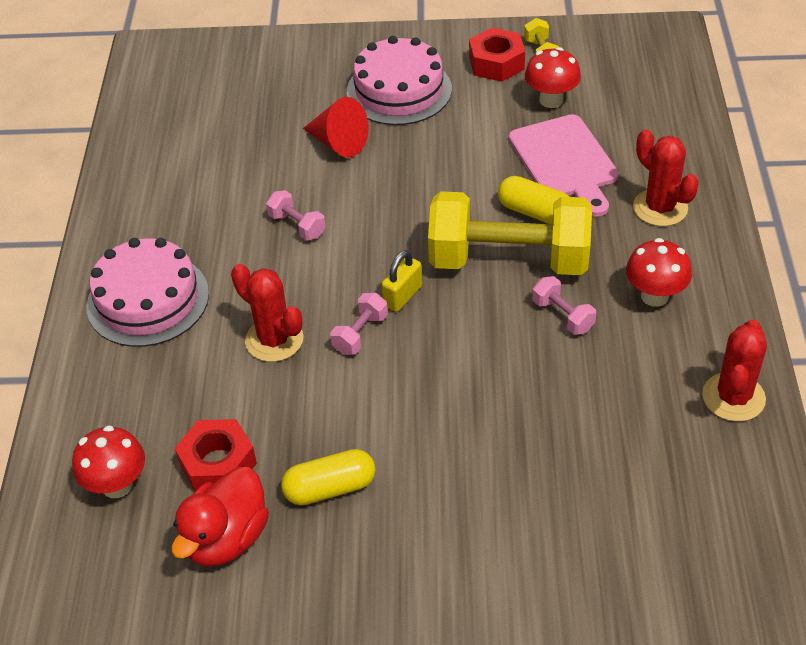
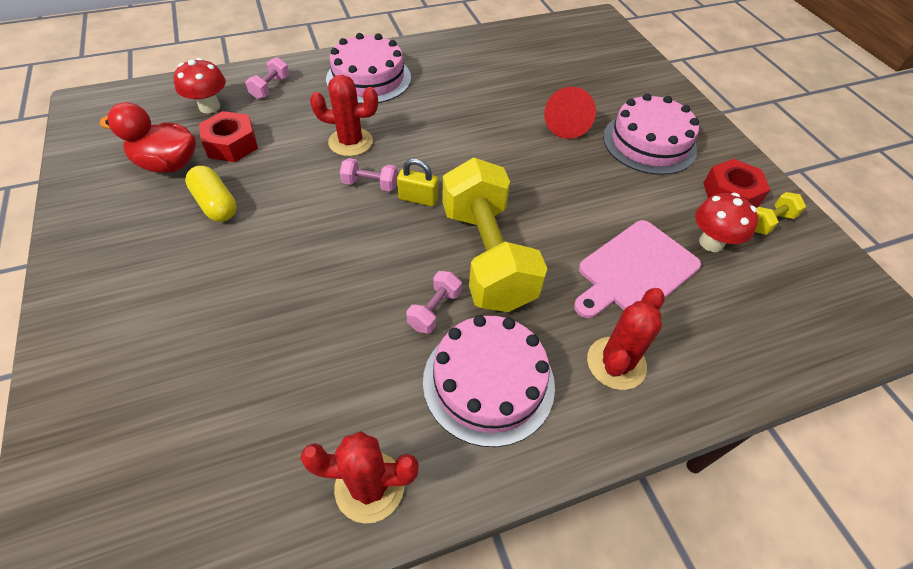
camera: 65 degrees right, 5 degrees up
red cactus [231,264,304,362] -> red cactus turned 75 degrees clockwise [310,75,378,156]
pink dumbbell [266,190,326,241] -> pink dumbbell moved to [245,57,289,99]
yellow capsule [498,176,569,224] -> none
red mushroom [626,238,692,307] -> pink cake [423,315,555,447]

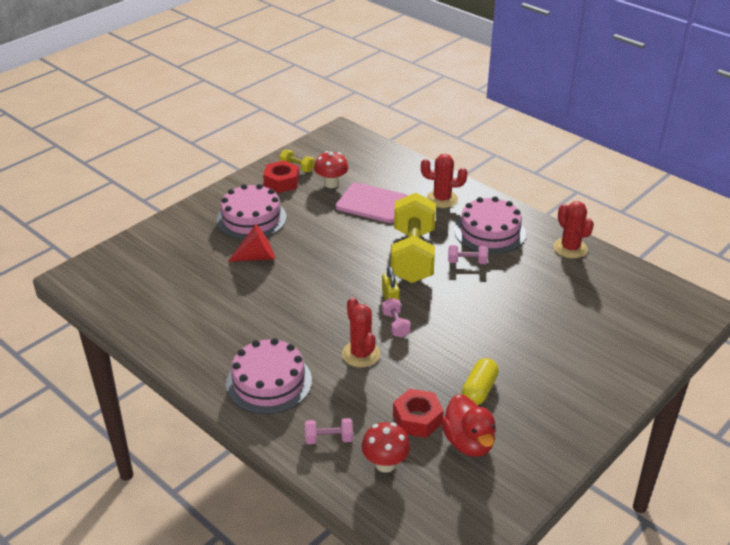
camera: 115 degrees left, 15 degrees down
yellow dumbbell [442,158,547,312] -> yellow dumbbell turned 45 degrees counterclockwise [391,193,436,283]

